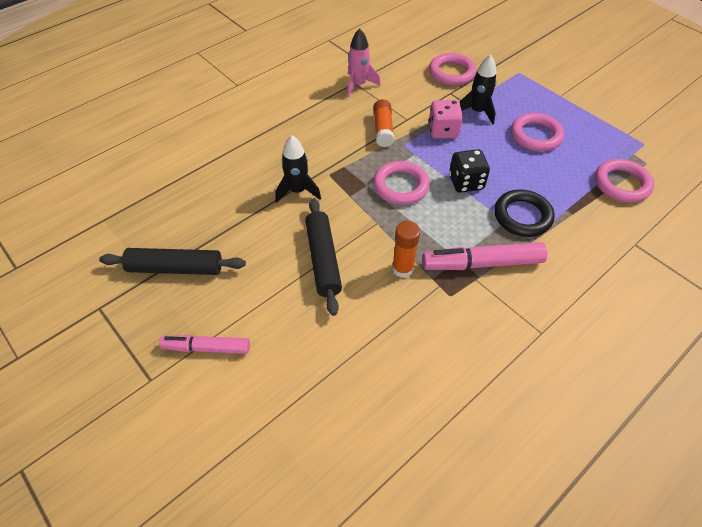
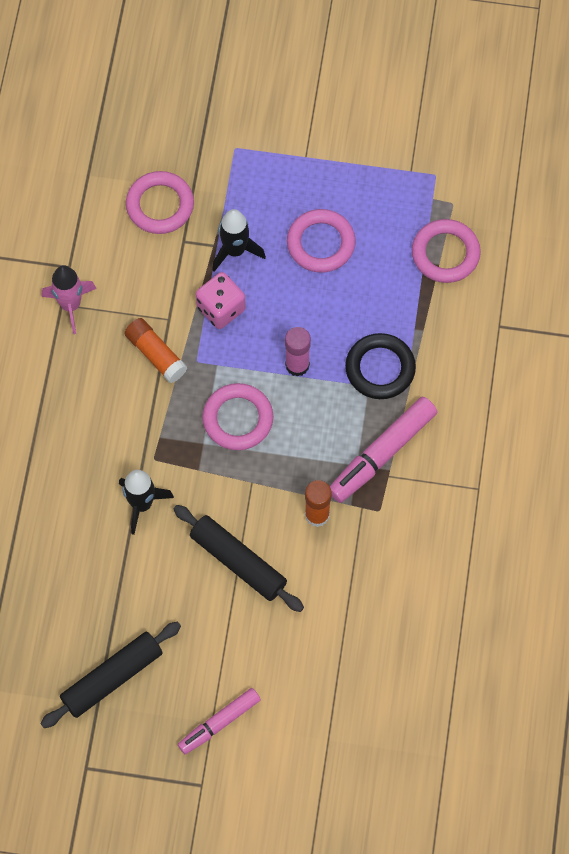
camera: 40 degrees left, 15 degrees up
black dice [449,149,490,193] -> pink glue stick [285,327,311,377]

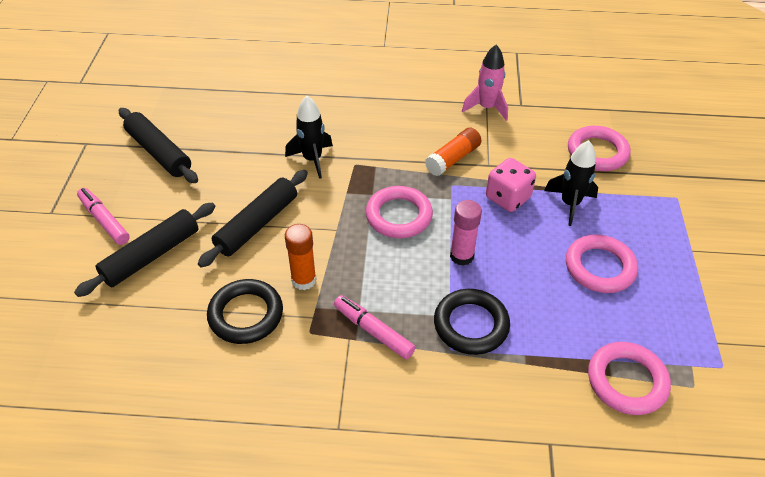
camera: 85 degrees right, 20 degrees down
pink marker [330,397,437,503] -> pink marker [334,295,416,359], size x0.65
none -> black rolling pin [74,202,215,297]
none -> black ring [207,279,283,344]

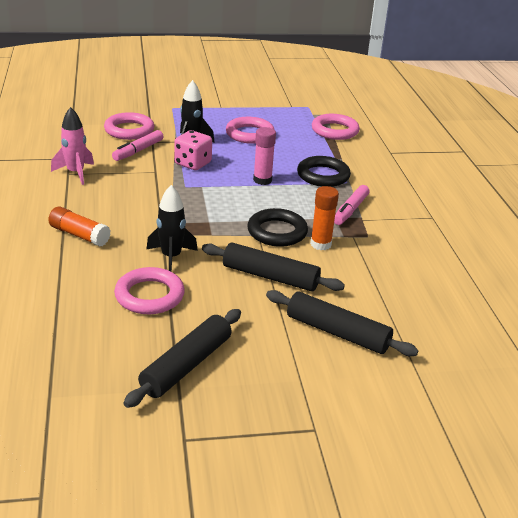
camera: 105 degrees left, 15 degrees down
pink marker [77,188,130,245] -> pink marker moved to [112,130,163,161]
black ring [207,279,283,344] -> black ring moved to [247,208,308,247]
pink ring [366,186,433,238] -> pink ring moved to [114,267,185,314]
orange glue stick [425,128,482,176] -> orange glue stick moved to [48,207,111,247]

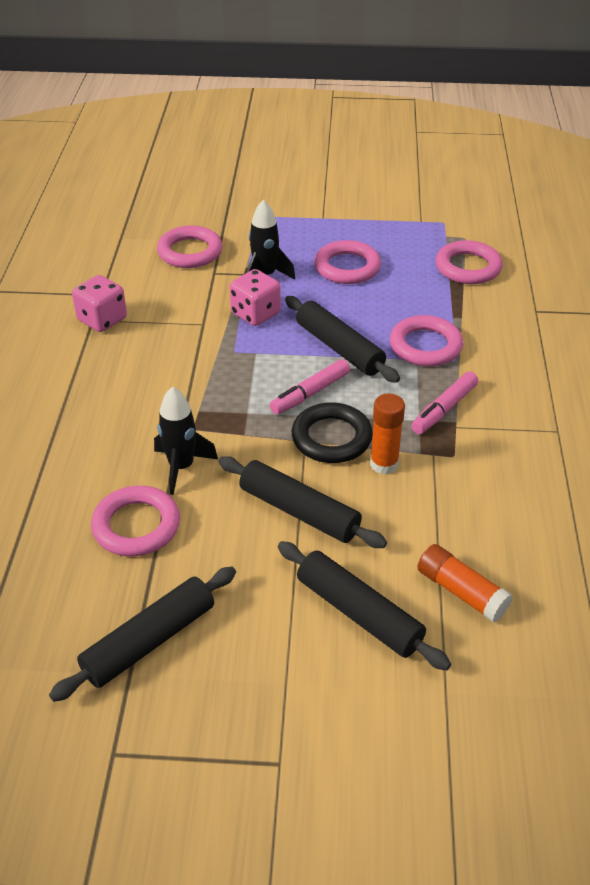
camera: 15 degrees right, 10 degrees up
orange glue stick [48,207,111,247] -> orange glue stick moved to [417,544,512,622]
pink rocket [51,107,94,185] -> pink dice [72,275,127,332]
pink marker [112,130,163,161] -> pink marker moved to [270,359,350,414]
pink glue stick [253,127,276,185] -> black rolling pin [285,296,400,383]
black ring [297,156,351,187] -> pink ring [390,315,463,367]

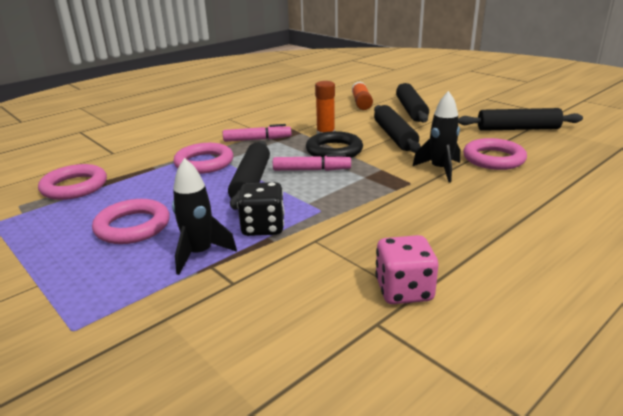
camera: 135 degrees left, 15 degrees down
pink ring [157,226,222,268] -> none
pink dice [230,269,281,326] -> black dice [237,182,285,236]

